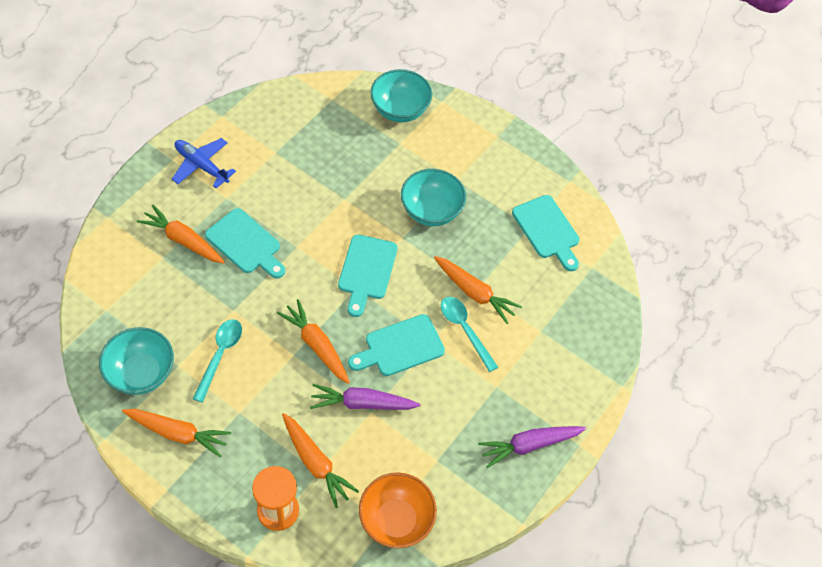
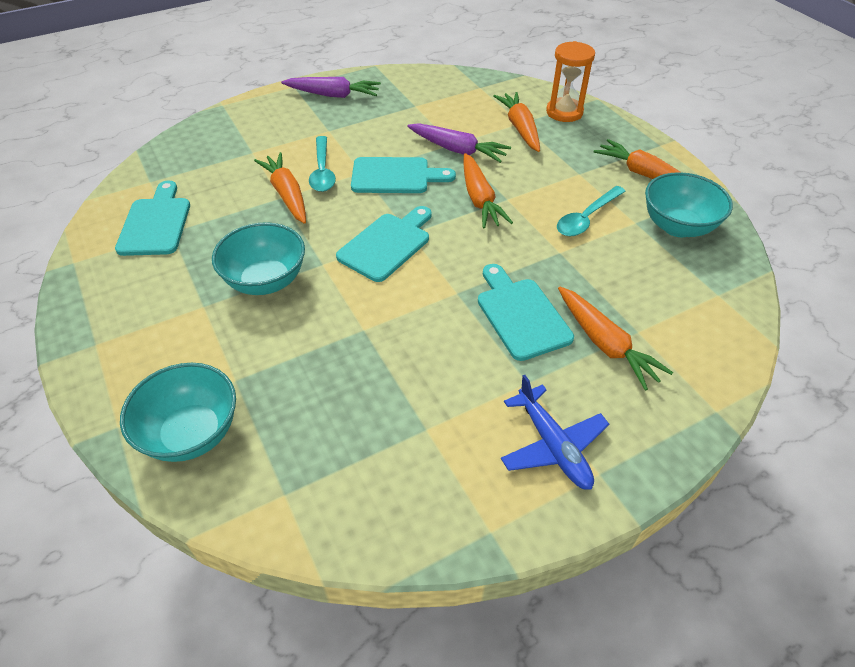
camera: 150 degrees left, 10 degrees down
orange bowl [359,473,437,548] -> none

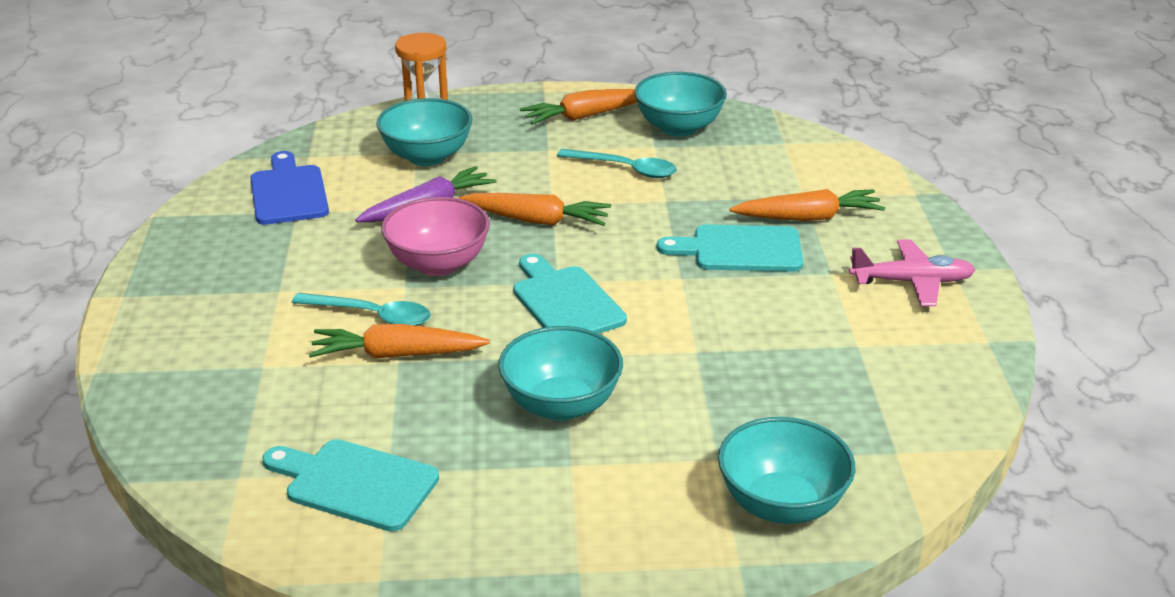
camera: 65 degrees left, 15 degrees down
purple carrot [281,77,381,98] -> none
turquoise cutting board [351,157,456,193] -> pink bowl [381,197,490,276]
orange carrot [494,92,540,152] -> turquoise bowl [376,98,472,166]
blue plane [501,375,609,490] -> pink plane [849,240,976,306]
turquoise spoon [557,186,626,236] -> turquoise spoon turned 45 degrees counterclockwise [557,149,677,178]
none -> blue cutting board [250,151,329,225]

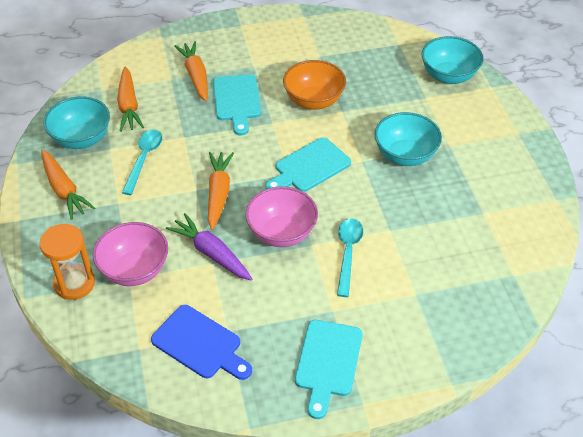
camera: 100 degrees left, 15 degrees up
blue cutting board [250,151,329,225] -> blue cutting board turned 120 degrees counterclockwise [151,305,252,380]
turquoise cutting board [263,439,439,532] -> turquoise cutting board moved to [295,320,362,419]
orange carrot [309,324,490,359] -> orange carrot moved to [117,67,144,132]
turquoise bowl [376,98,472,166] -> pink bowl [93,222,168,286]
pink plane [849,240,976,306] -> none
none -> orange bowl [283,60,346,110]

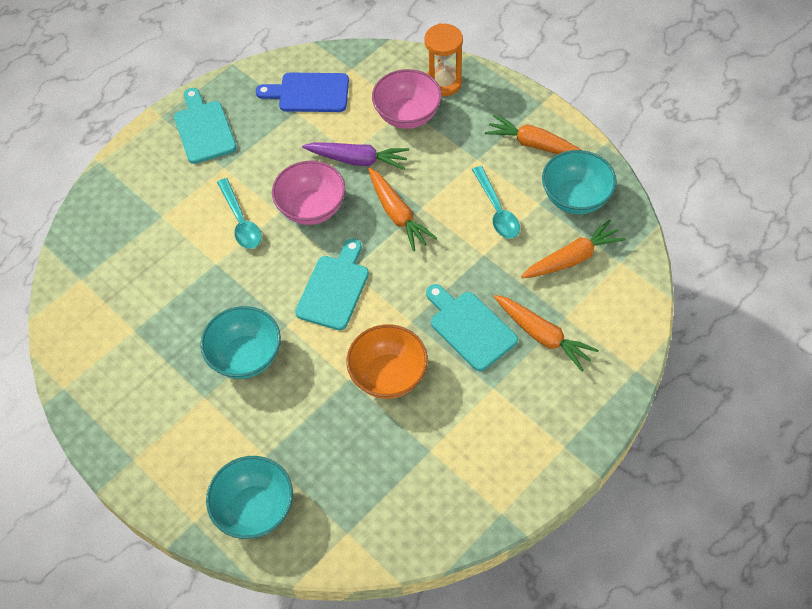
camera: 150 degrees right, 10 degrees up
orange carrot [117,67,144,132] -> orange carrot turned 105 degrees clockwise [521,220,626,278]

